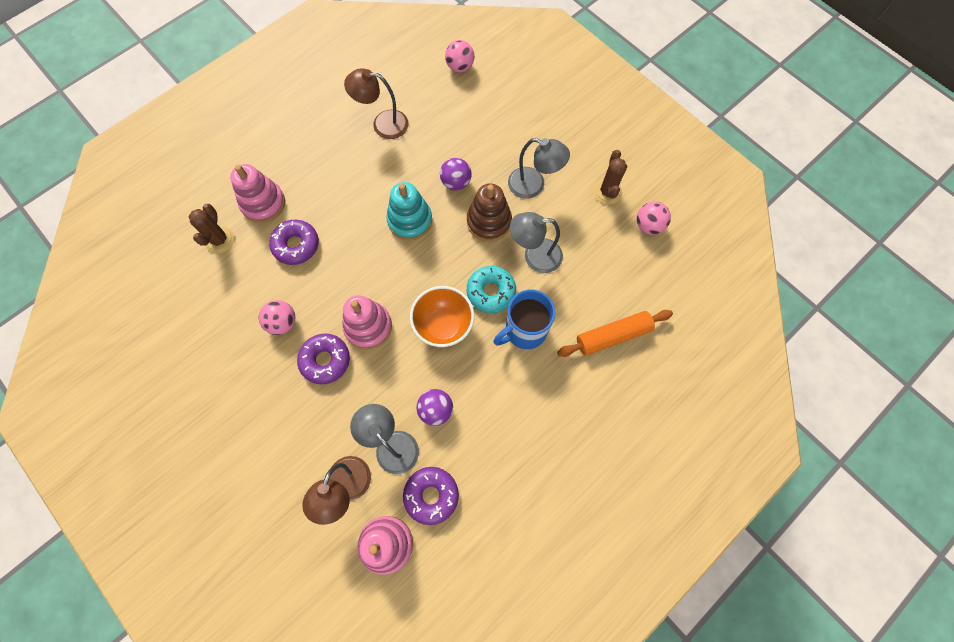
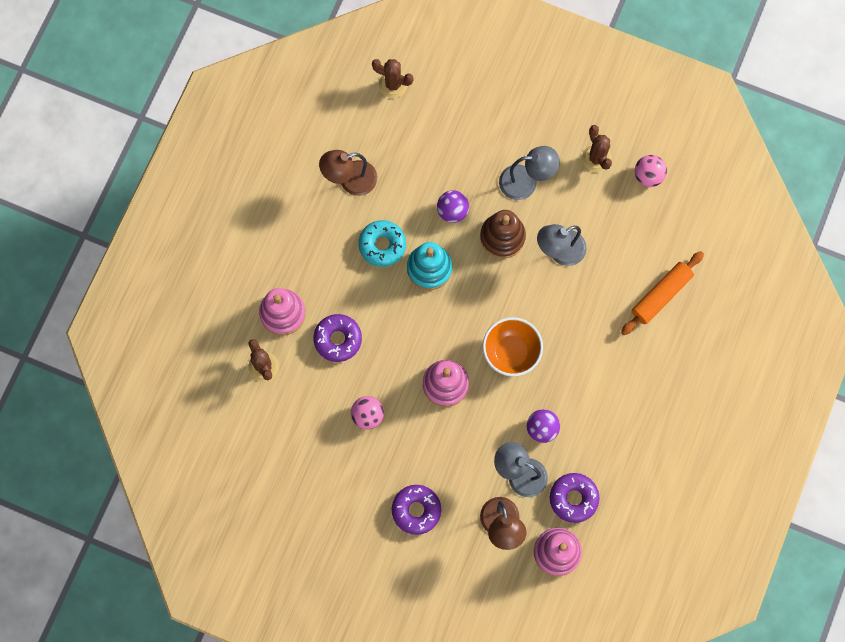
camera: 25 degrees left, 5 degrees up
purple donut [297,333,350,384] -> purple donut moved to [392,485,441,535]
pink ball [445,40,474,72] -> brown cactus [372,59,414,98]
turquoise donut [467,266,516,313] -> turquoise donut moved to [358,220,406,267]
blue mug [493,290,555,349] -> none

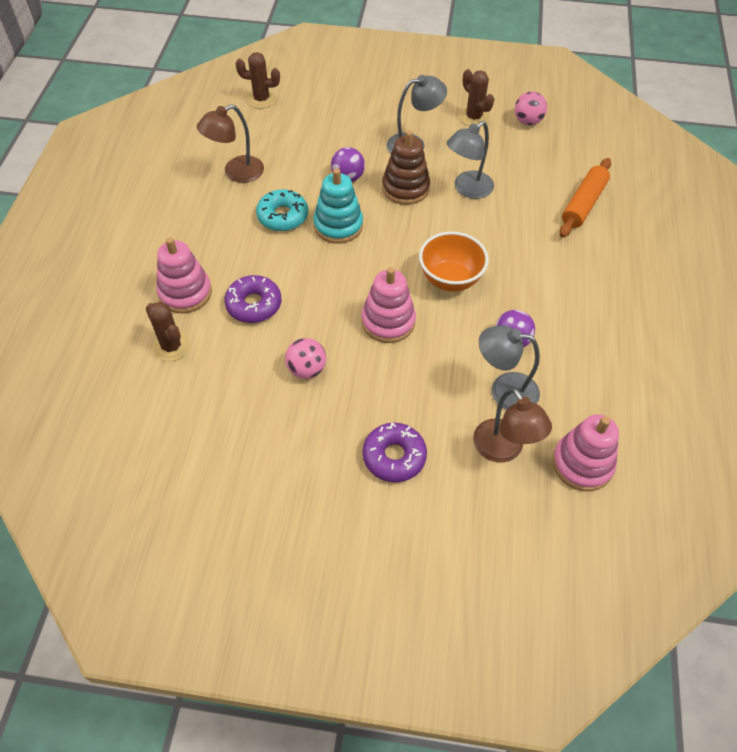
camera: 15 degrees left, 20 degrees down
purple donut [550,473,600,523] -> none

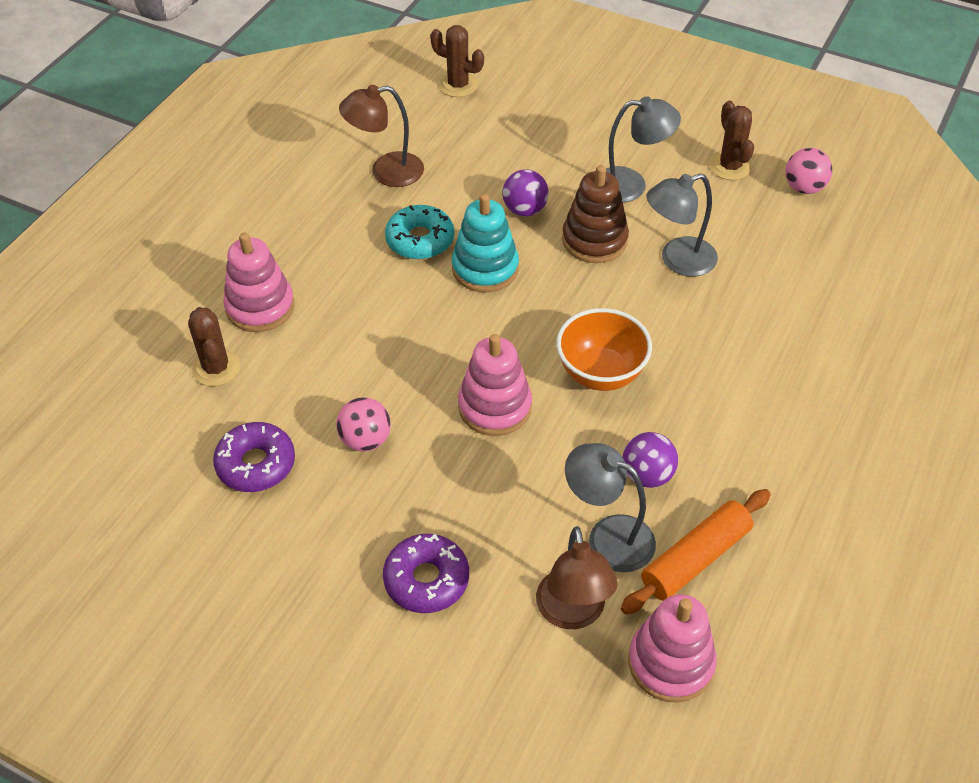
camera: 20 degrees right, 5 degrees down
purple donut [224,275,281,323] -> purple donut moved to [213,422,295,492]
orange rolling pin [559,158,611,238] -> orange rolling pin moved to [621,489,771,614]

